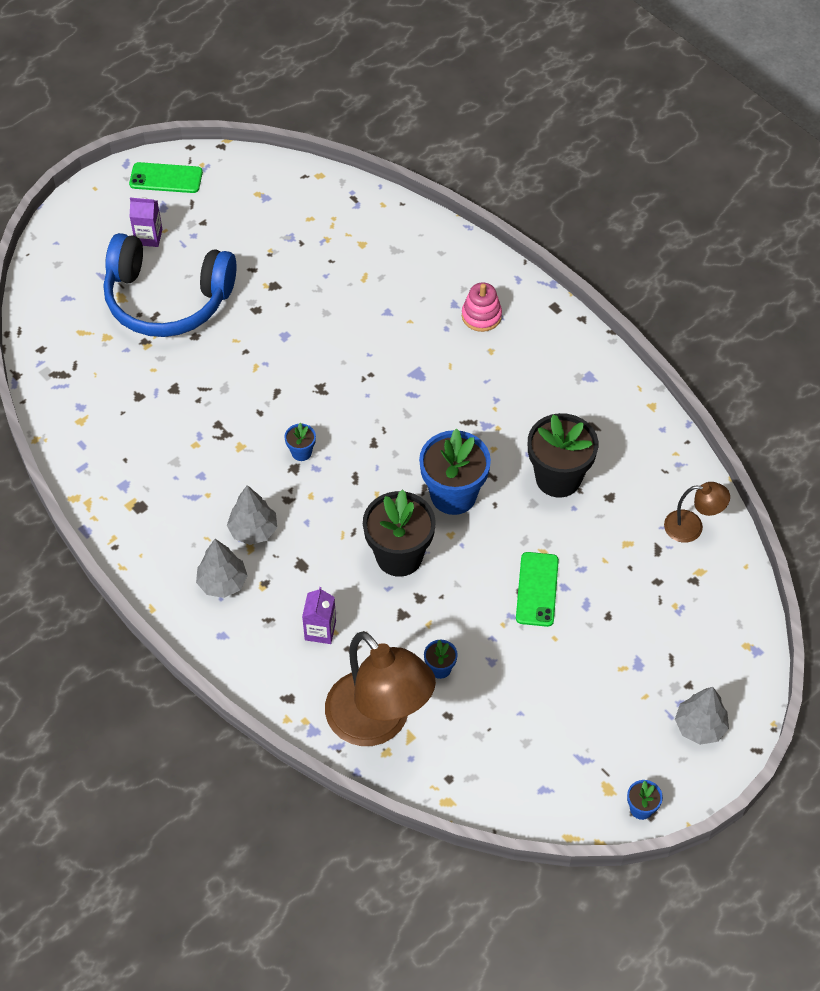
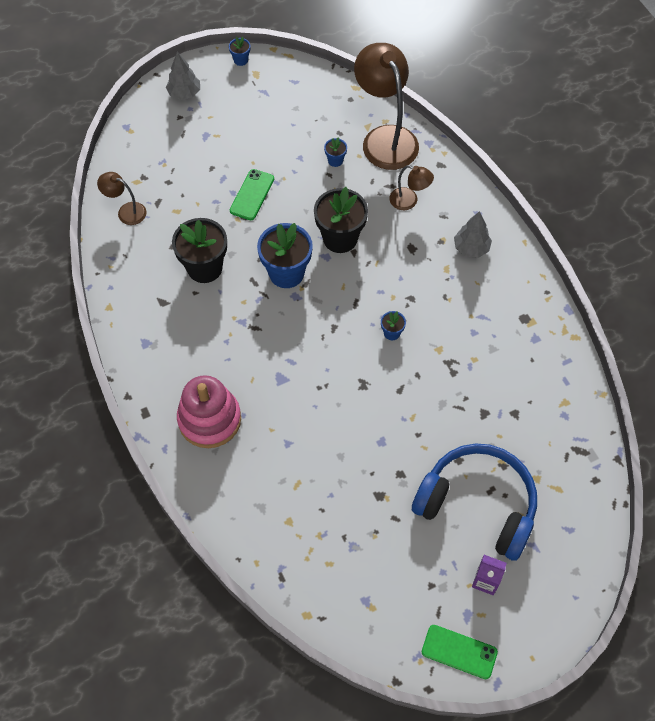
camera: 165 degrees left, 5 degrees up
grey tree [227,485,277,545] -> none
purple carton [302,587,336,644] -> brown lamp [389,165,434,210]
pink stacking toy [462,282,502,332] -> pink stacking toy [177,375,241,448], size x1.79

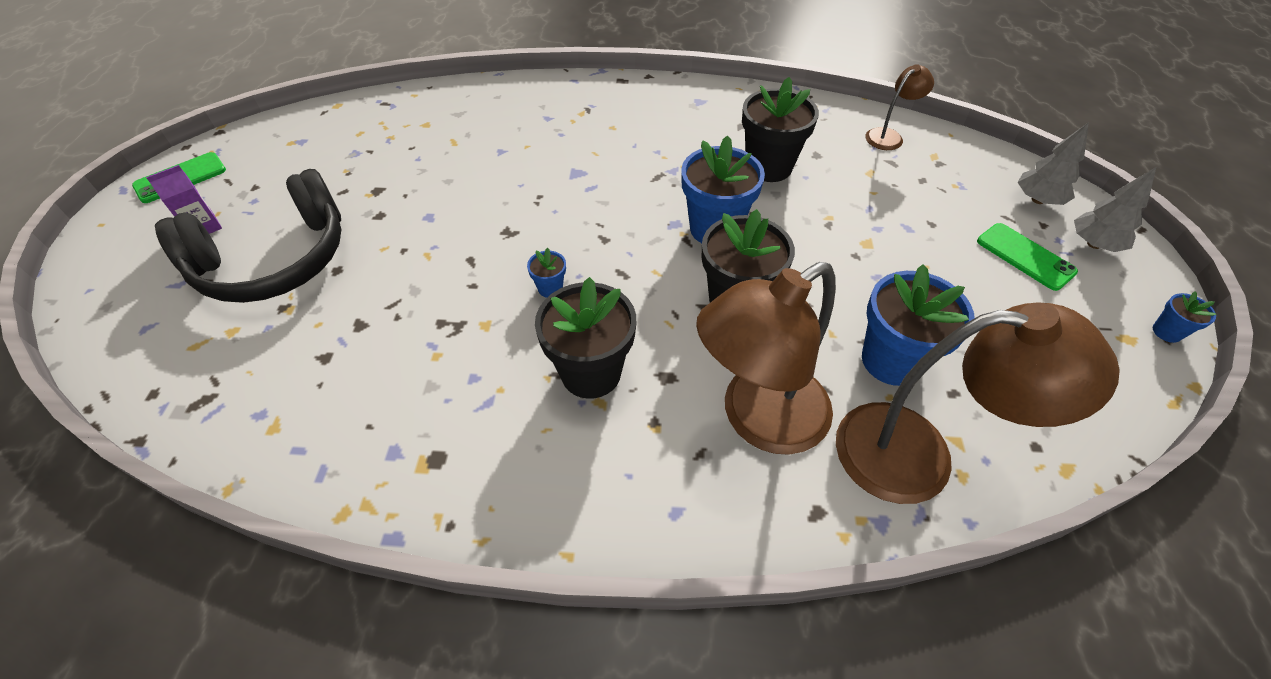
camera: 120 degrees right, 10 degrees down
pink stacking toy [177,375,241,448] -> none
green phone [230,169,274,220] -> green phone moved to [977,223,1078,291]
blue flower pot [324,138,347,167] -> blue flower pot [862,264,974,386], size x2.20
brown lamp [389,165,434,210] -> brown lamp [696,262,836,455], size x2.06
blue headphones [412,443,537,561] -> black headphones [155,169,342,303]
grey tree [454,211,492,258] -> grey tree moved to [1018,122,1089,205]
none -> black flower pot [535,277,636,399]

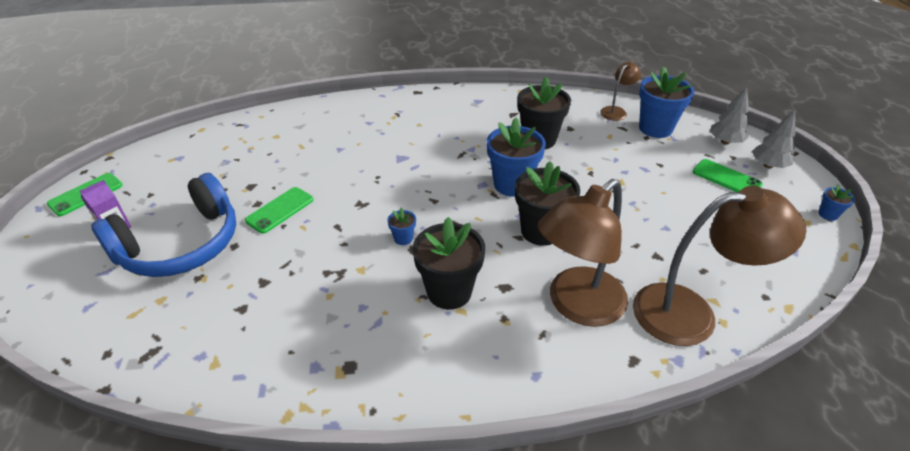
camera: 10 degrees left, 10 degrees down
black headphones [155,169,342,303] -> blue headphones [91,173,236,277]
blue flower pot [862,264,974,386] -> blue flower pot moved to [639,66,694,138]
none -> green phone [245,187,313,234]

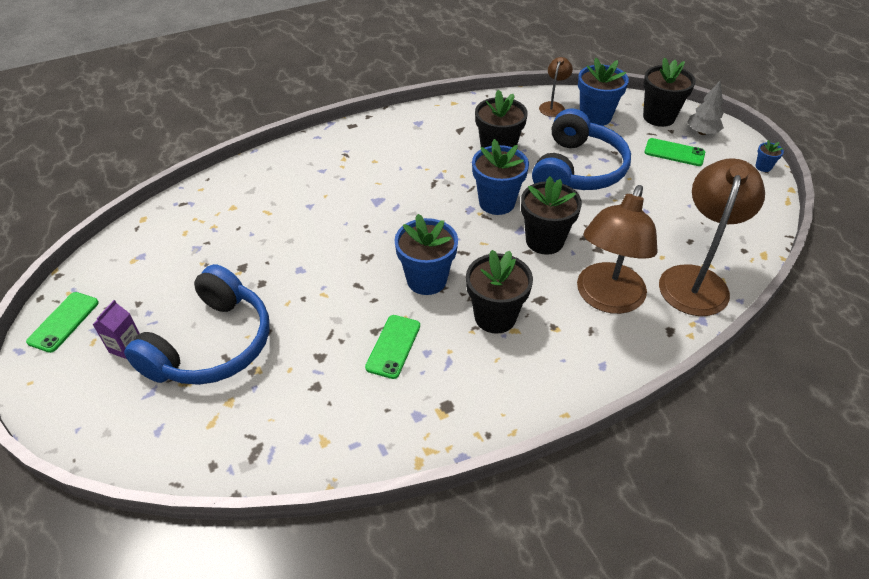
camera: 20 degrees left, 5 degrees up
green phone [245,187,313,234] -> green phone moved to [365,315,420,379]
blue flower pot [387,208,416,245] -> blue flower pot [394,214,458,295], size x2.20
brown lamp [633,186,806,346] -> brown lamp turned 45 degrees counterclockwise [659,158,765,316]
grey tree [710,87,749,145] -> black flower pot [643,57,696,127]
none -> blue headphones [532,108,631,190]

